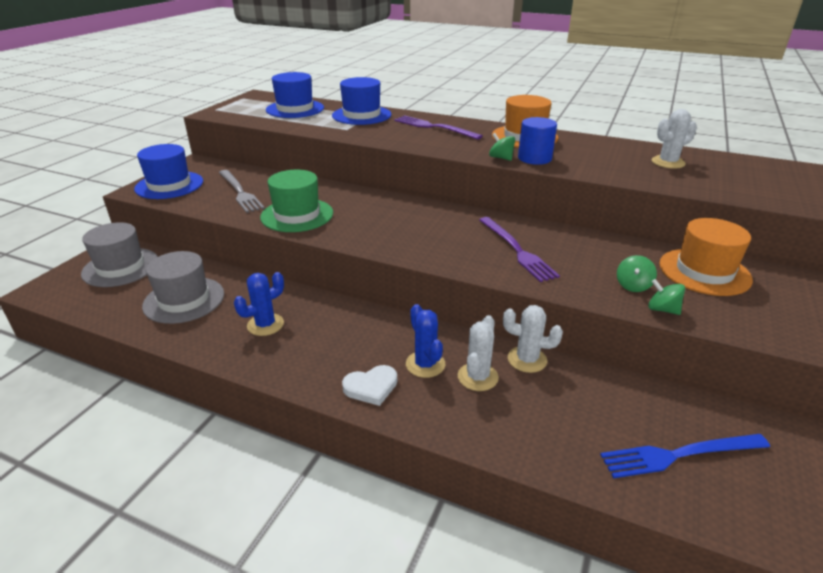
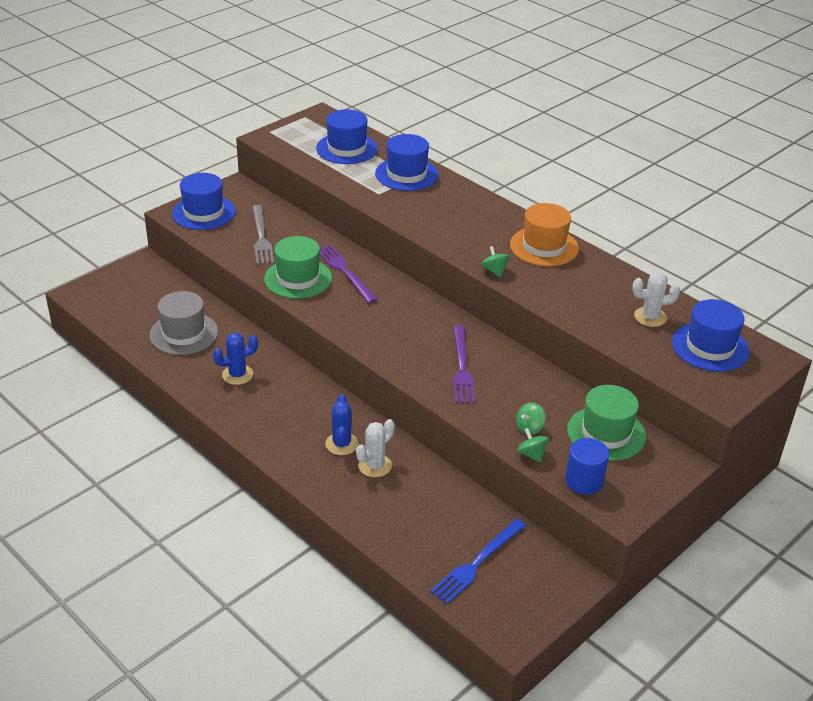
camera: 20 degrees right, 5 degrees up
grey hat [81,222,158,287] -> none
white heart [342,365,397,406] -> none
purple fork [394,115,483,140] -> purple fork moved to [320,245,378,303]
white cactus [503,305,563,373] -> none
blue cylinder [518,117,557,165] -> blue cylinder moved to [565,438,609,495]
blue fork [600,434,770,478] -> blue fork turned 60 degrees counterclockwise [430,519,526,604]
orange hat [659,218,753,296] -> green hat [567,385,646,461]
none -> blue hat [672,299,750,372]

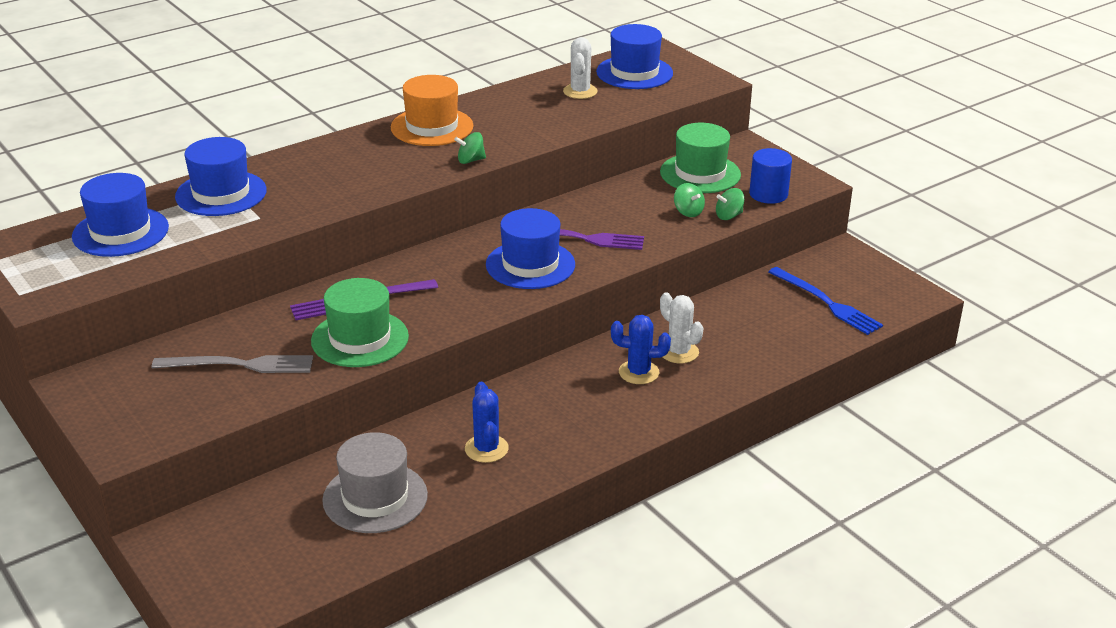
camera: 80 degrees left, 5 degrees down
blue hat [172,173,235,230] -> blue hat moved to [486,208,575,289]

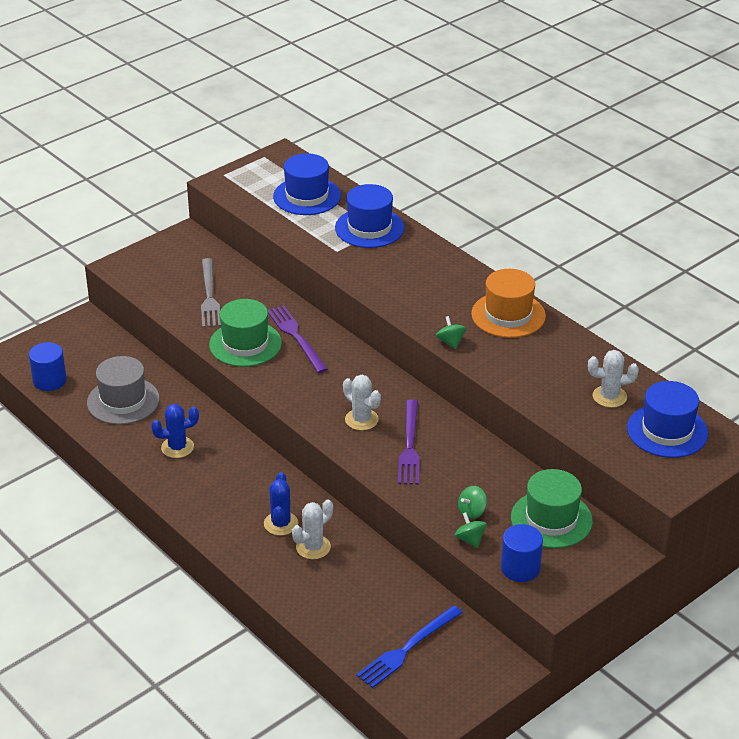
camera: 85 degrees right, 5 degrees up
blue hat [486,208,575,289] -> white cactus [343,375,381,431]
none -> blue cylinder [29,342,67,391]

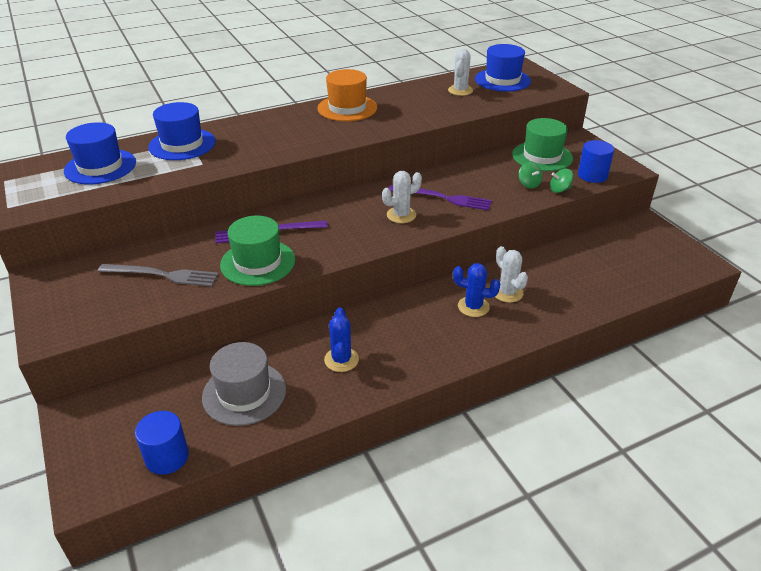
camera: 75 degrees left, 0 degrees up
blue fork [357,605,462,688] -> none
green spinning top [436,316,467,349] -> none

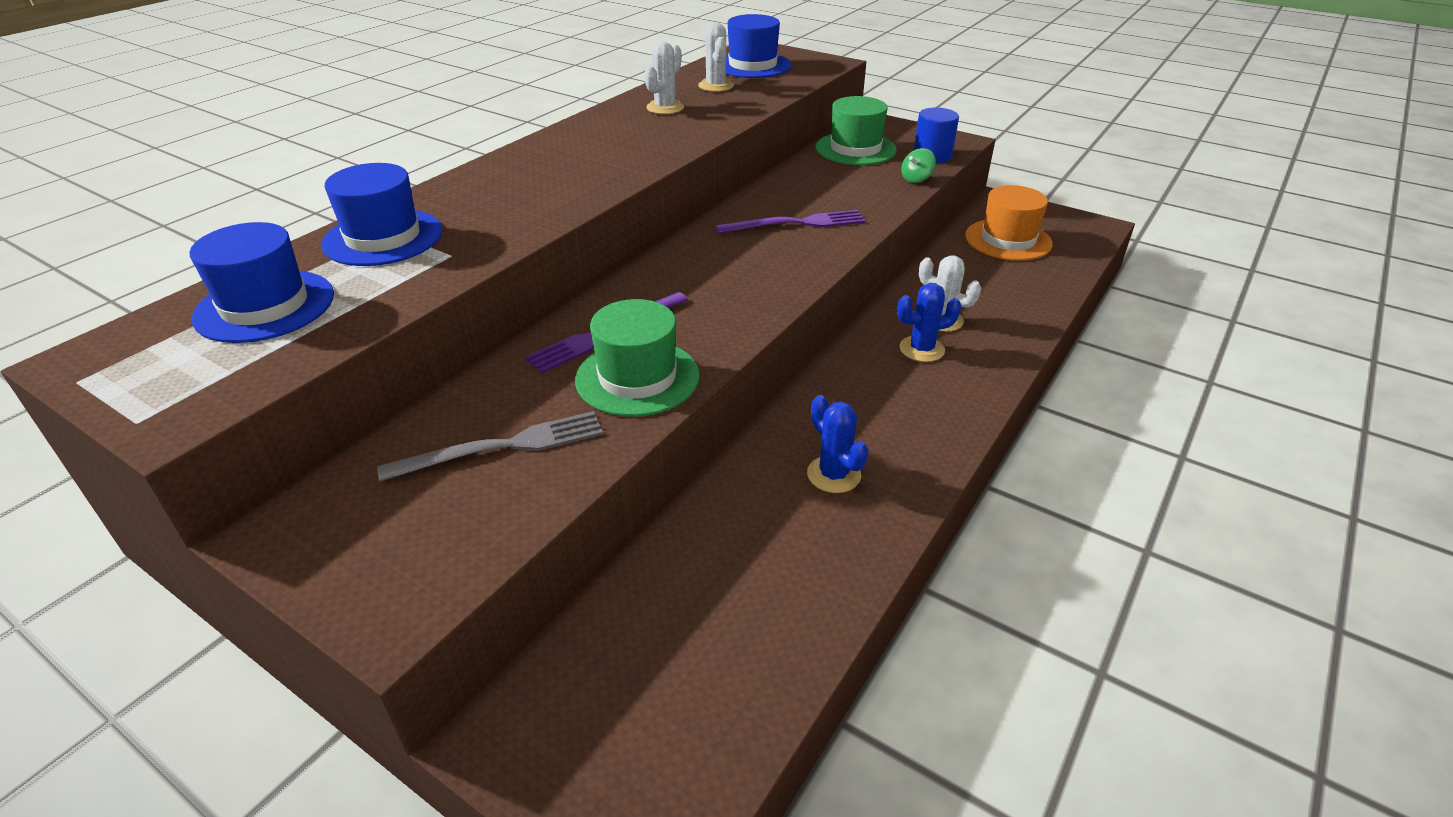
camera: 30 degrees left, 0 degrees up
blue cylinder [135,411,189,475] -> none
grey hat [202,342,286,426] -> none
orange hat [317,69,377,121] -> orange hat moved to [965,185,1053,261]
white cactus [382,171,422,223] -> white cactus moved to [645,42,684,114]
green spinning top [518,162,542,189] -> none

